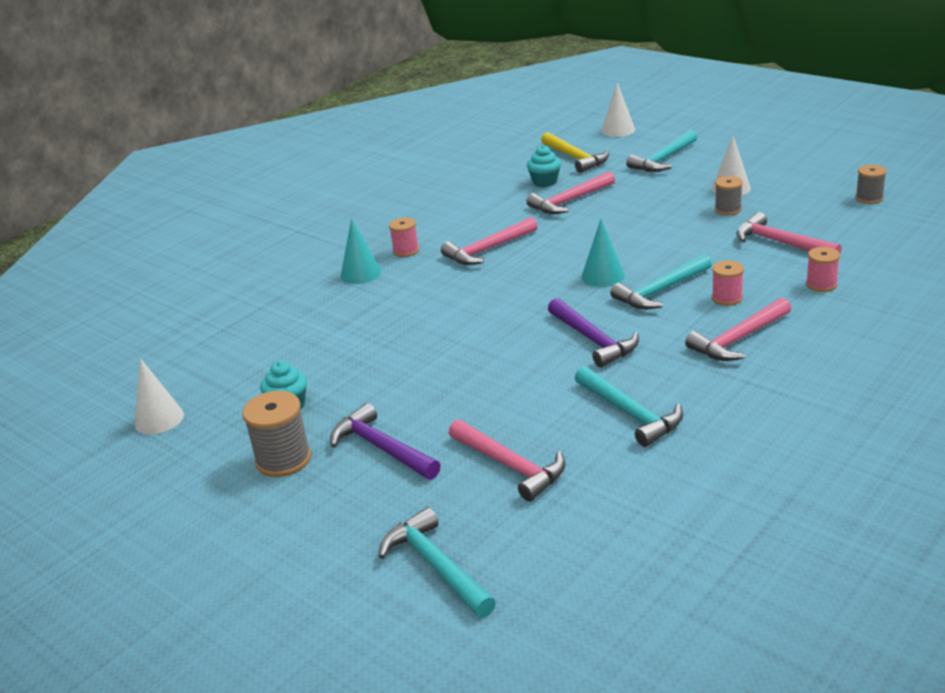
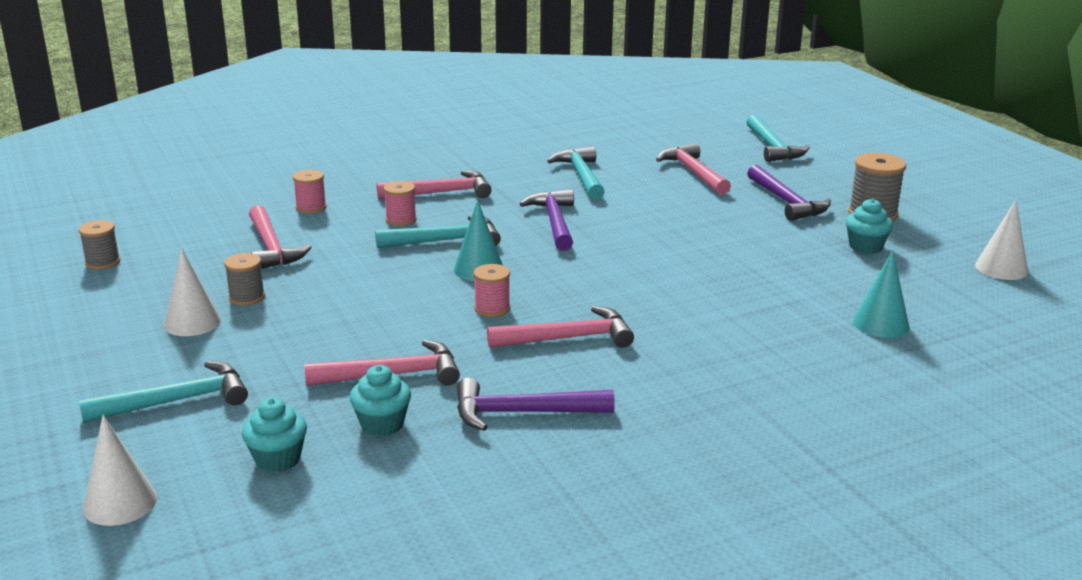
camera: 160 degrees left, 5 degrees down
turquoise cone [341,219,381,284] -> turquoise cone moved to [853,250,909,338]
pink spool [389,217,419,257] -> pink spool moved to [473,264,510,317]
yellow hammer [541,132,609,173] -> turquoise cupcake [242,397,307,472]
none -> purple hammer [457,378,615,431]

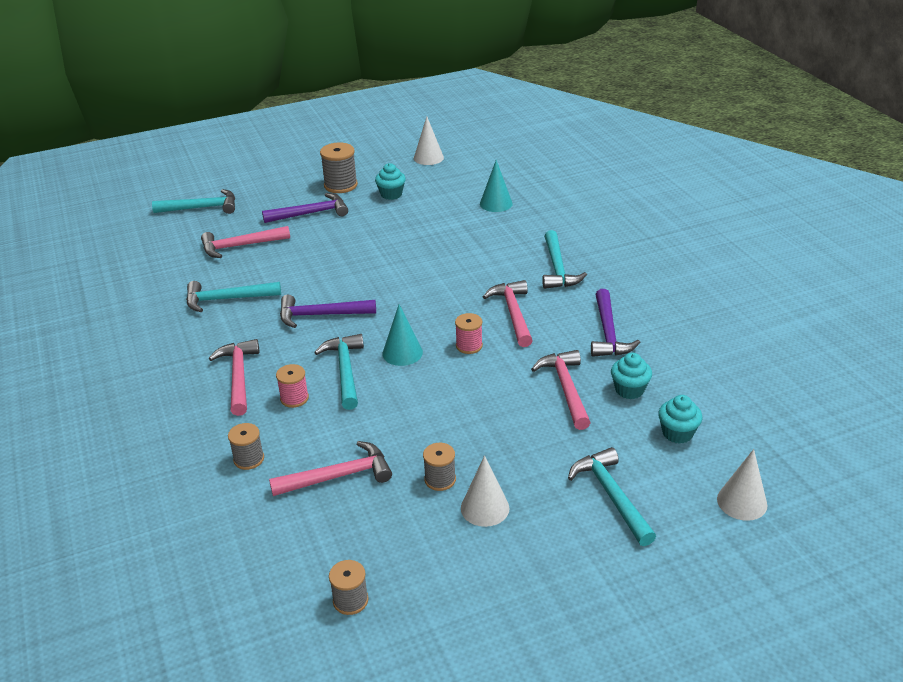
camera: 85 degrees left, 10 degrees up
pink spool [293,170,327,214] -> grey spool [228,423,264,470]
none -> turquoise hammer [542,230,587,289]

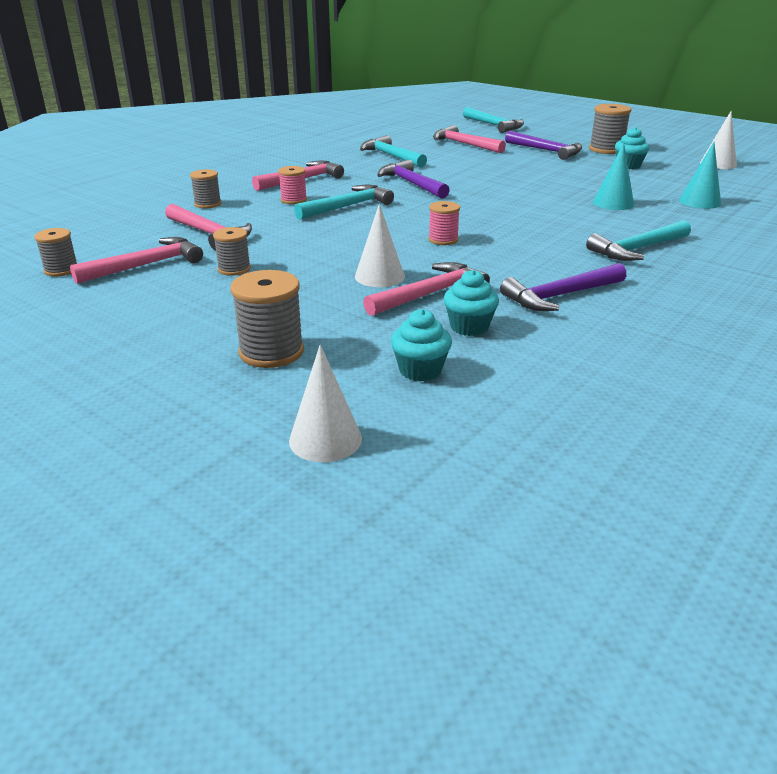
camera: 60 degrees right, 5 degrees down
turquoise cone [382,304,423,366] -> turquoise cone moved to [593,143,634,210]
white cone [461,455,509,527] -> white cone moved to [355,204,405,287]
pink hammer [483,280,533,347] -> pink hammer moved to [70,237,203,284]
turquoise hammer [568,447,656,546] -> grey spool [230,270,304,368]

